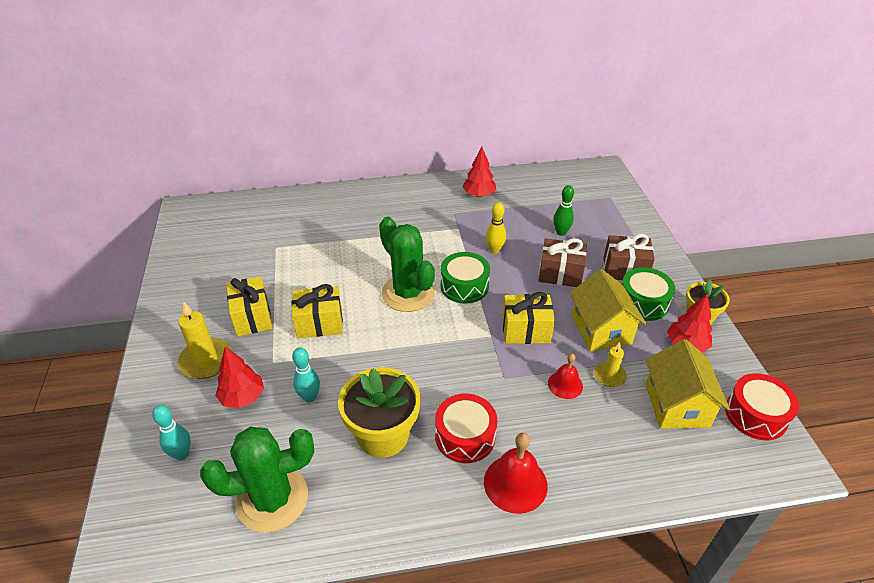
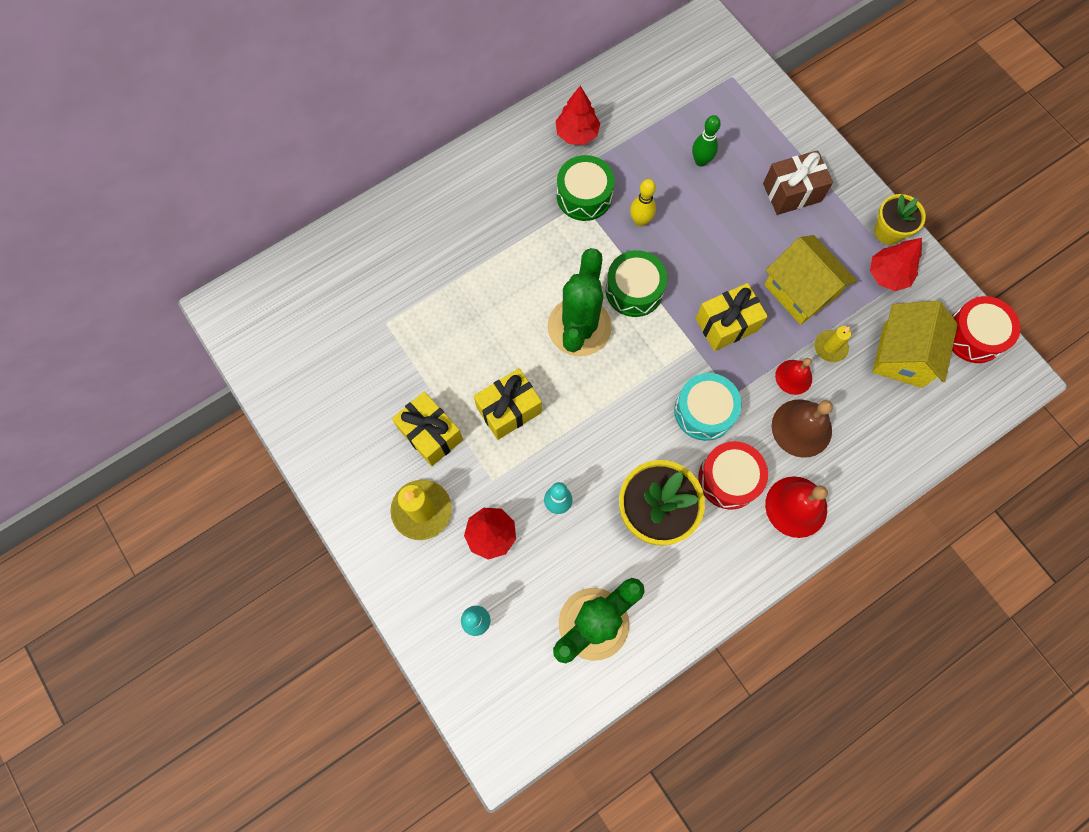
camera: 25 degrees left, 30 degrees up
green cactus [379,217,435,312] -> green cactus turned 75 degrees clockwise [548,248,612,356]
brown gift [538,238,587,287] -> none
green drum [622,267,675,321] -> green drum moved to [557,155,615,221]
yellow house [645,339,730,429] -> yellow house turned 45 degrees clockwise [872,301,958,388]
none -> turquoise drum [674,373,742,441]
none -> brown bell [772,399,833,458]

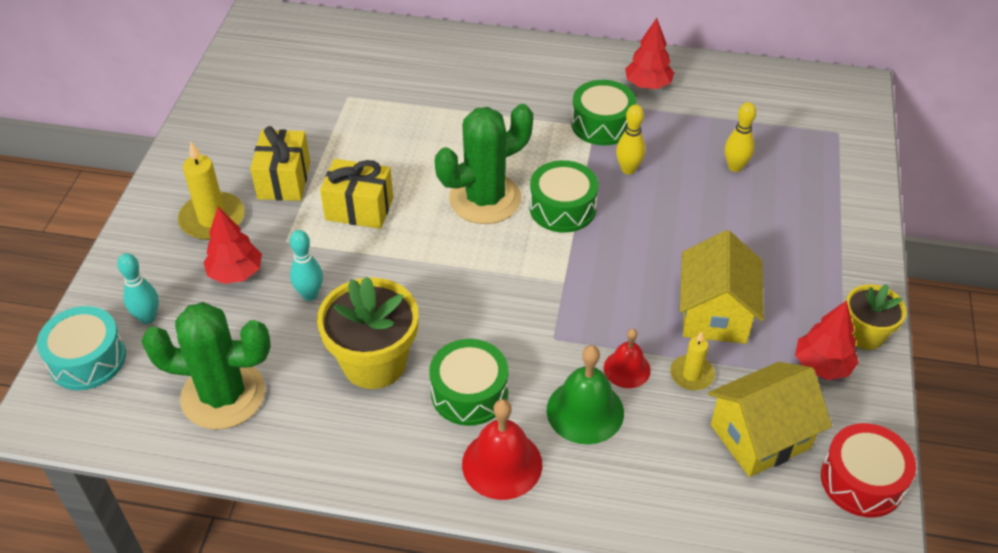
camera: 45 degrees right, 25 degrees down
turquoise drum [674,373,742,441] -> turquoise drum moved to [37,306,126,390]
green bowling pin [692,115,721,167] -> yellow bowling pin [725,102,756,172]
yellow gift [696,283,768,351] -> none
red drum [698,441,768,510] -> green drum [429,339,508,426]
brown gift [763,150,833,215] -> none
brown bell [772,399,833,458] -> green bell [547,345,624,444]

